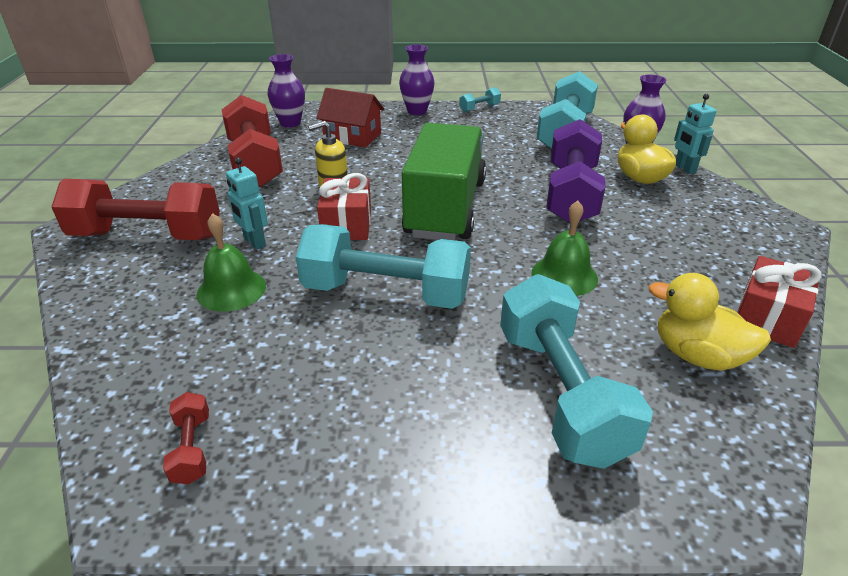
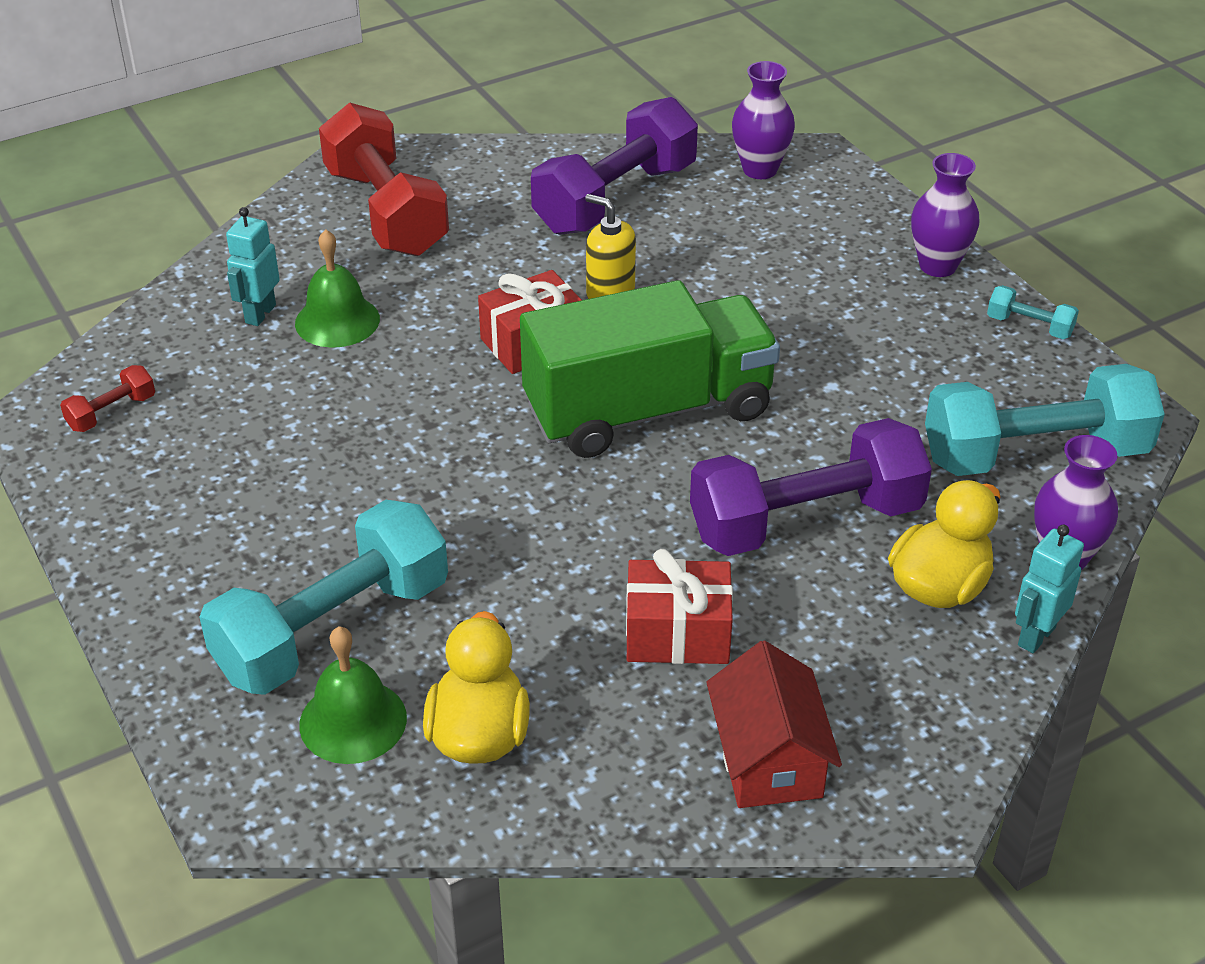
camera: 60 degrees right, 5 degrees up
red dumbbell [222,95,283,187] -> purple dumbbell [531,97,698,235]
turquoise robot [226,157,268,250] -> turquoise robot moved to [226,207,280,326]
turquoise dumbbell [296,224,471,309] -> none
red house [316,88,385,148] -> red house moved to [706,641,842,808]
green bell [531,201,598,296] -> green bell moved to [299,626,407,764]
red gift [737,256,822,348] -> red gift moved to [626,549,733,664]

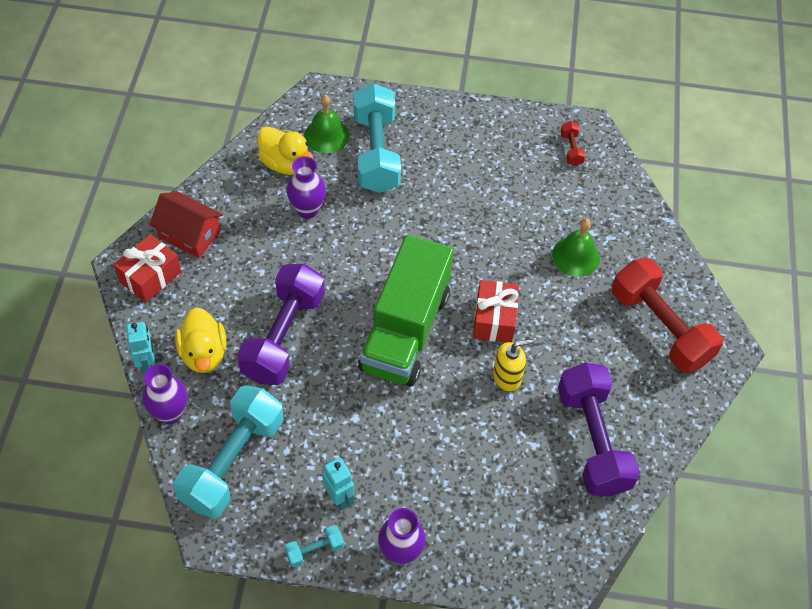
camera: 125 degrees right, 15 degrees up
turquoise robot [226,207,280,326] -> turquoise robot moved to [322,458,354,510]
red dumbbell [319,103,449,256] -> red dumbbell turned 45 degrees clockwise [612,258,723,373]
red gift [626,549,733,664] -> red gift moved to [114,234,181,303]
purple vase [732,61,795,179] -> purple vase moved to [286,156,326,219]

